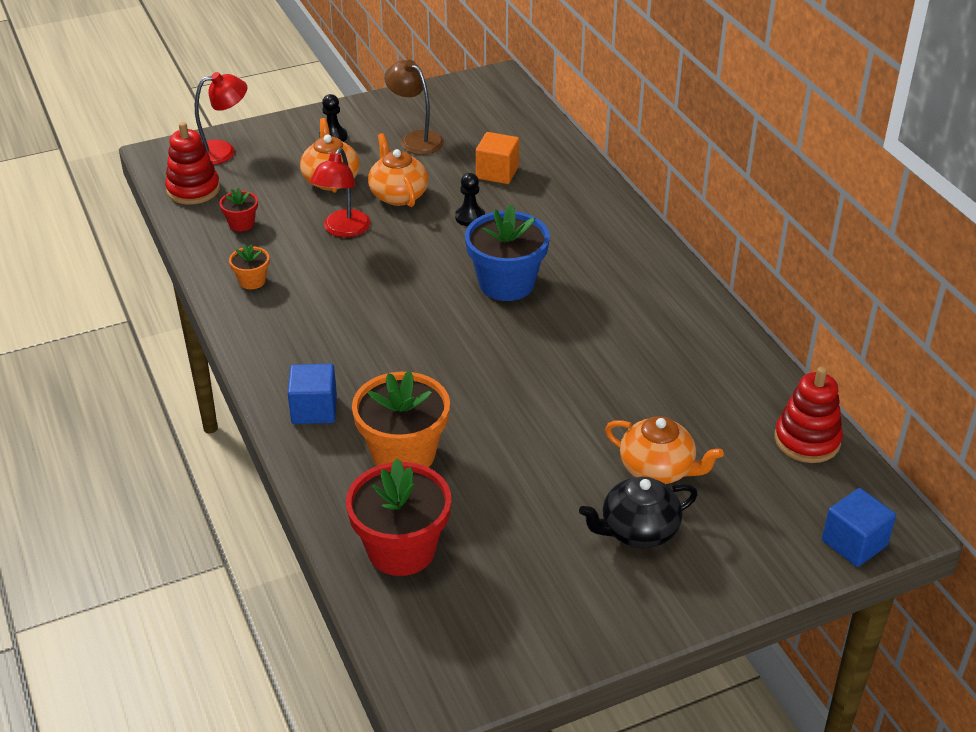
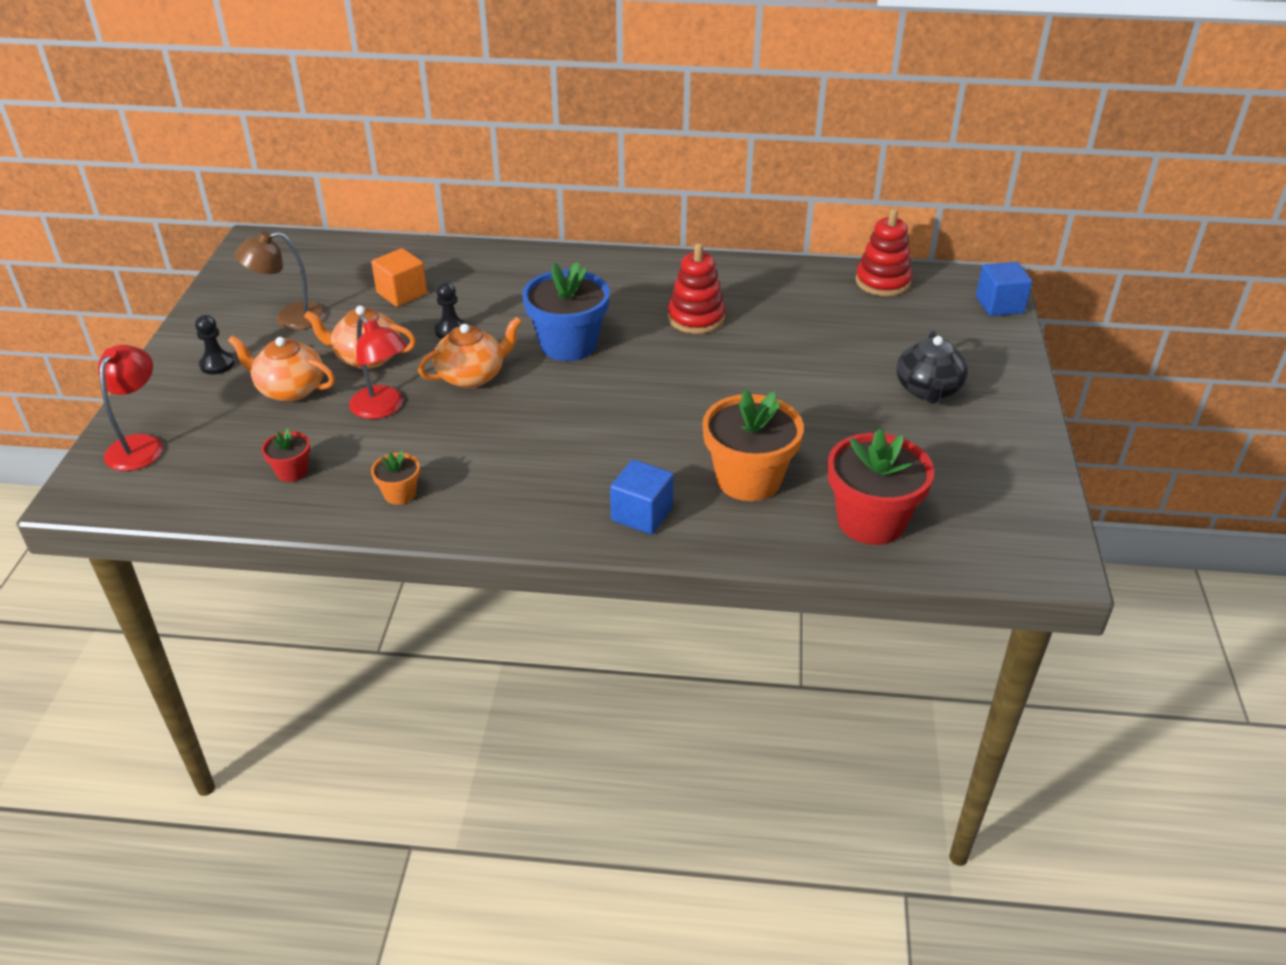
camera: 60 degrees left, 0 degrees up
red stacking toy [165,122,220,205] -> red stacking toy moved to [668,243,726,334]
orange teapot [605,416,724,484] -> orange teapot moved to [418,317,522,388]

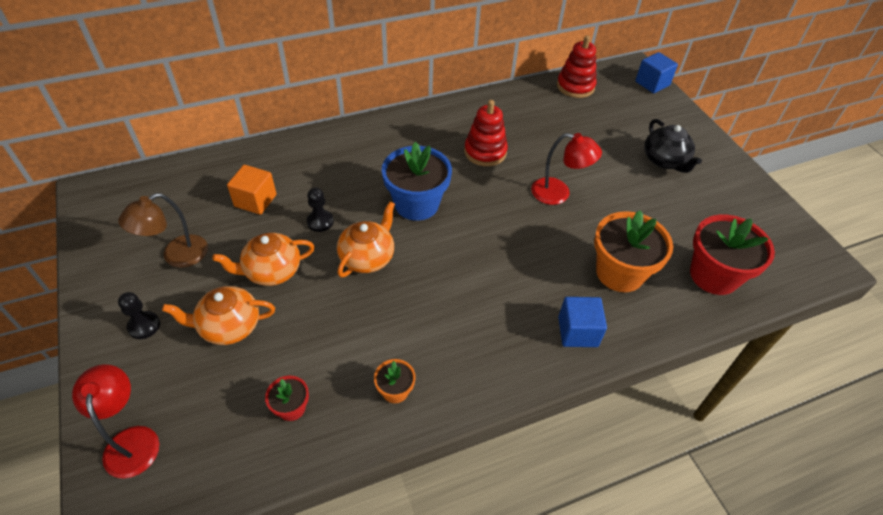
camera: 30 degrees left, 10 degrees up
red lamp [349,316,407,419] -> red lamp moved to [531,133,602,205]

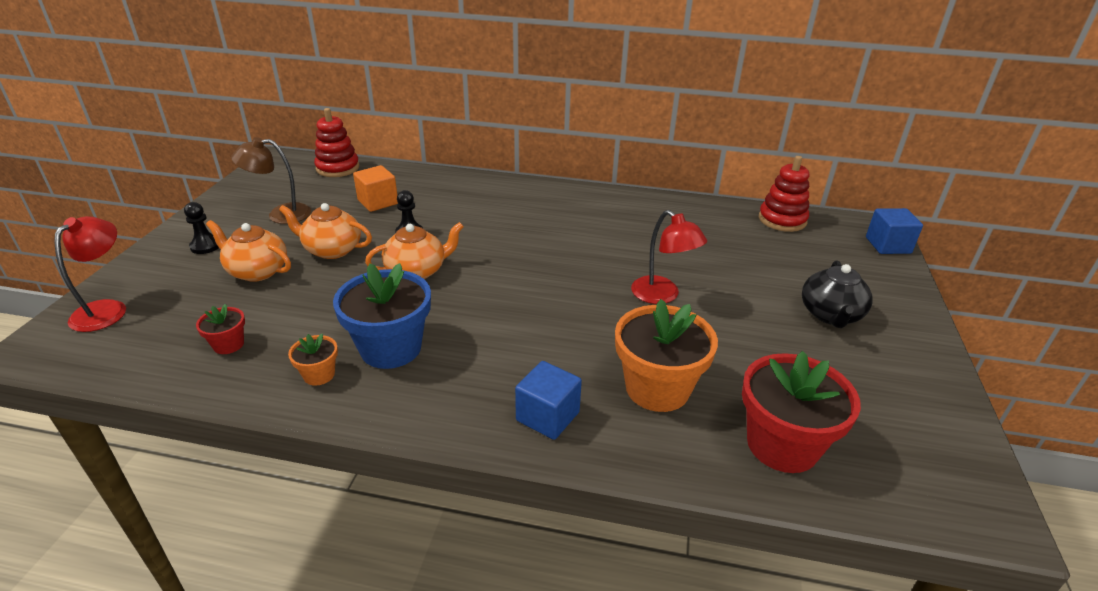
camera: 35 degrees right, 15 degrees down
blue flower pot [382,142,452,221] -> blue flower pot moved to [333,263,431,369]
red stacking toy [464,100,508,166] -> red stacking toy moved to [314,108,359,177]

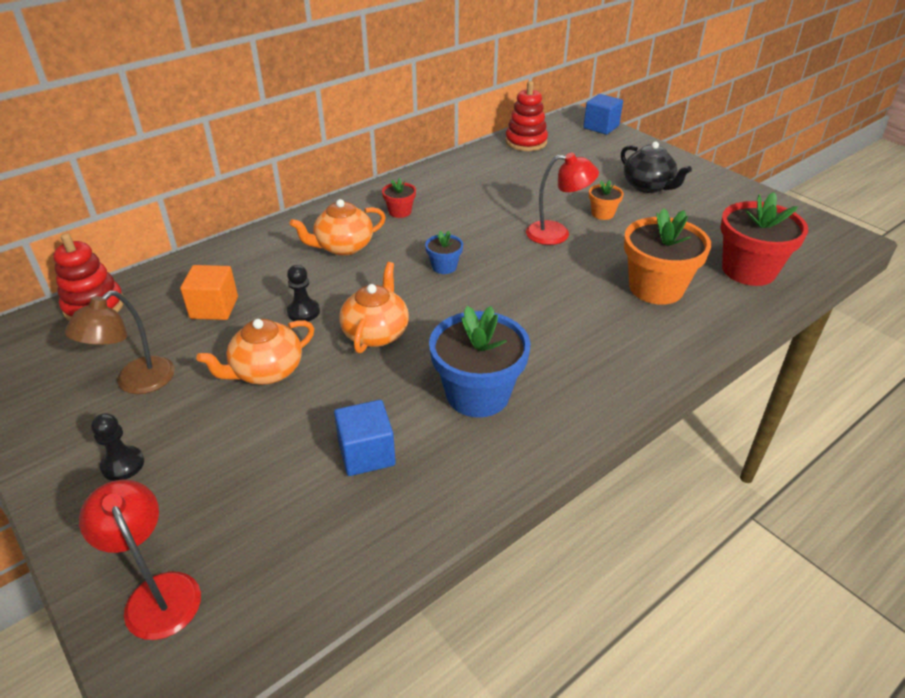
camera: 50 degrees left, 5 degrees up
red flower pot [196,304,245,354] -> red flower pot moved to [382,178,416,218]
orange teapot [206,220,291,282] -> orange teapot moved to [289,199,386,256]
orange flower pot [288,334,338,386] -> orange flower pot moved to [589,180,624,220]
blue cube [515,361,582,440] -> blue cube moved to [334,400,396,476]
none -> blue flower pot [425,231,463,274]

